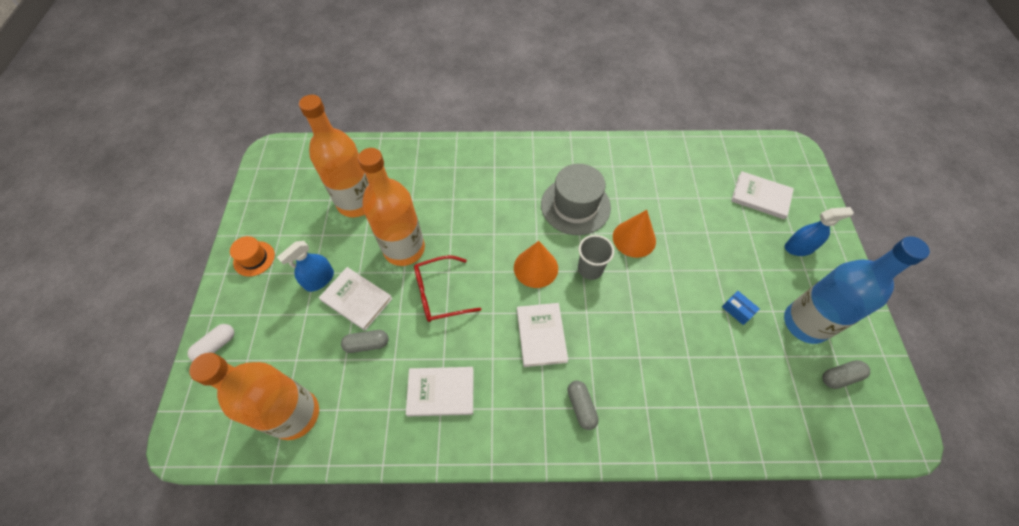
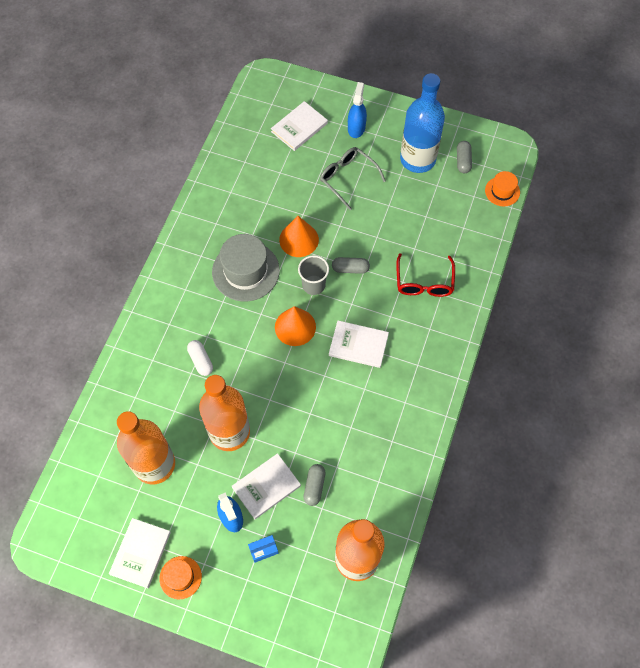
camera: 70 degrees left, 5 degrees up
white capsule [187,324,234,361] -> white capsule moved to [187,340,213,376]
white book [406,367,474,417] -> white book moved to [109,518,171,588]
red glasses [414,256,481,322] -> red glasses moved to [396,253,455,297]
grey capsule [567,381,598,430] -> grey capsule moved to [332,257,370,274]
blue box [722,291,760,325] -> blue box moved to [248,535,279,563]
none -> grey glasses [320,147,386,210]
none -> orange hat [485,171,520,206]

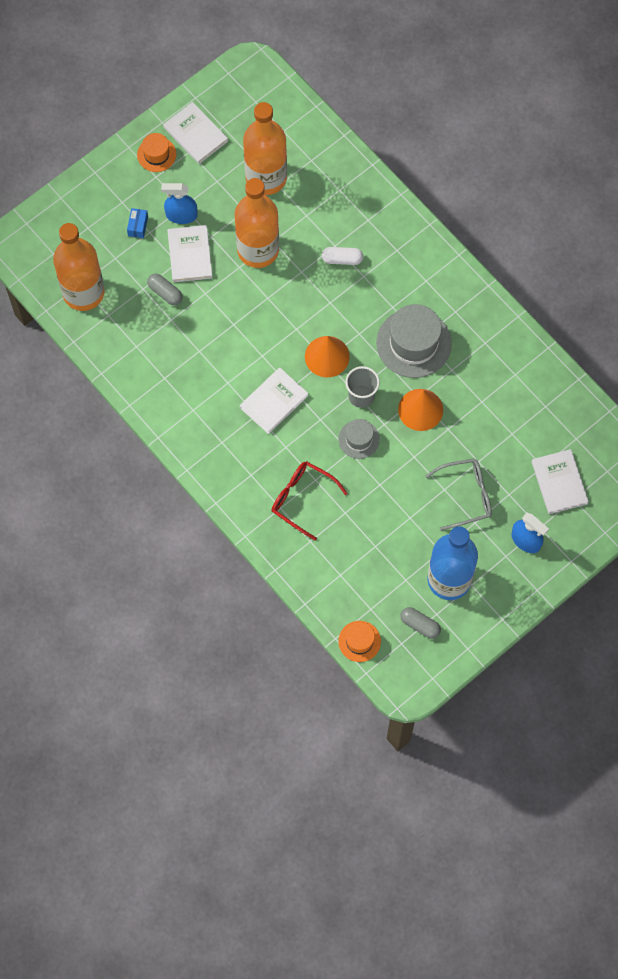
camera: 120 degrees right, 5 degrees up
grey capsule [332,257,370,274] -> grey hat [338,419,380,459]

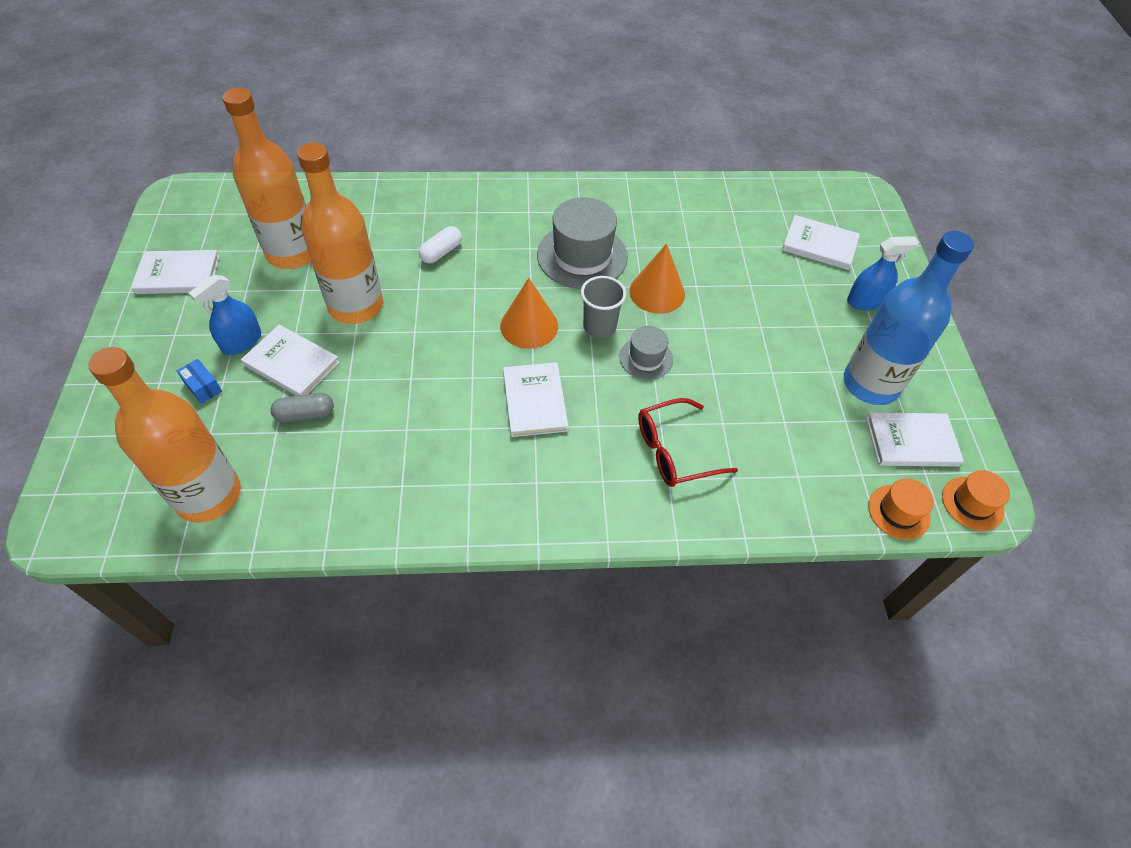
camera: 55 degrees left, 15 degrees down
orange hat [137,133,176,172] -> orange hat moved to [942,470,1010,531]
grey capsule [400,607,441,639] -> white book [866,412,964,467]
grey glasses [425,458,492,531] -> none

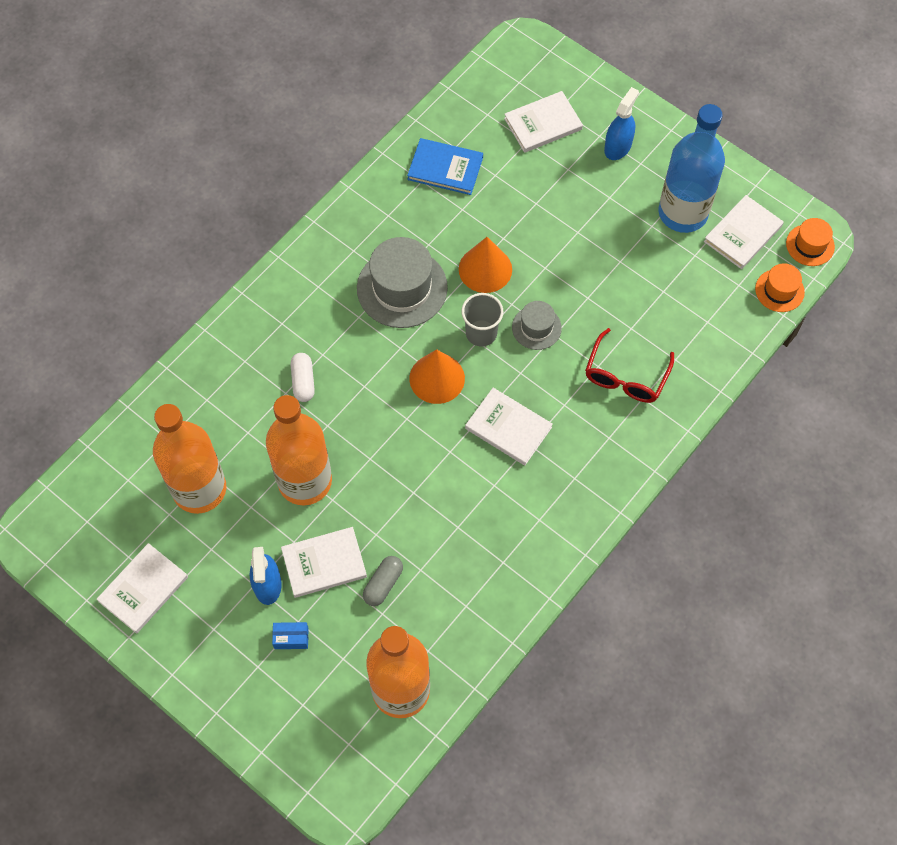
camera: 45 degrees left, 10 degrees up
none -> blue book [407,138,483,195]

